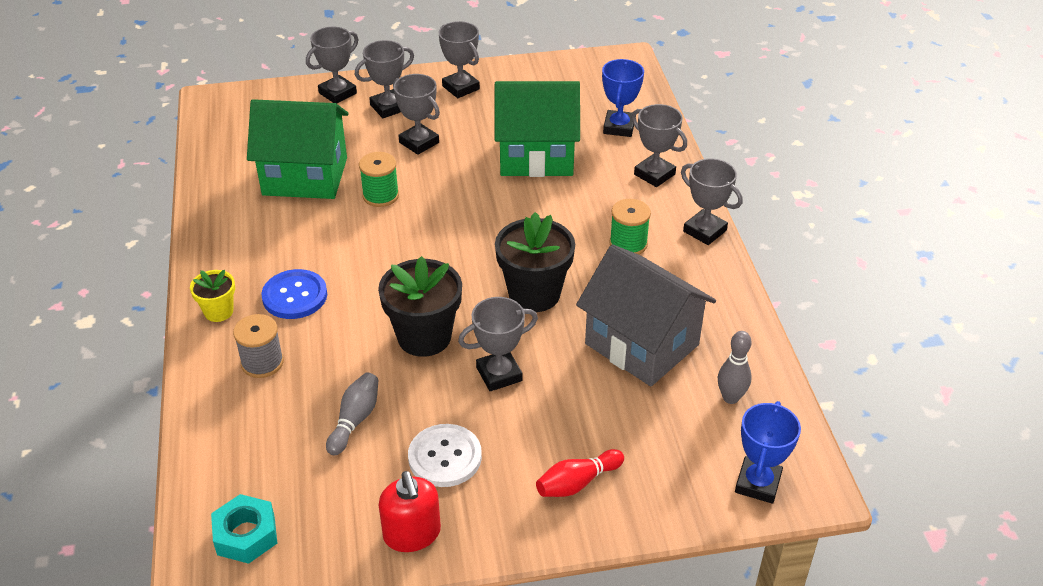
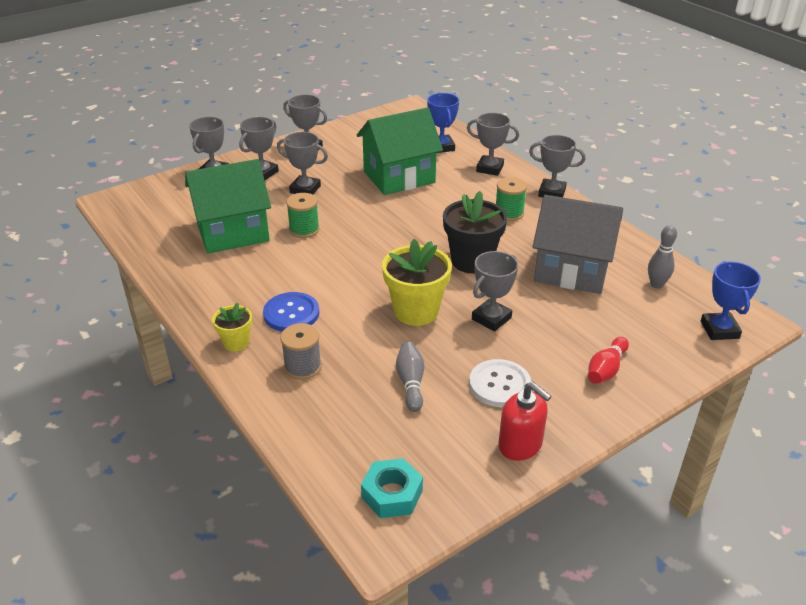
camera: 25 degrees left, 5 degrees down
black flower pot [378,256,462,357] -> yellow flower pot [382,239,452,326]

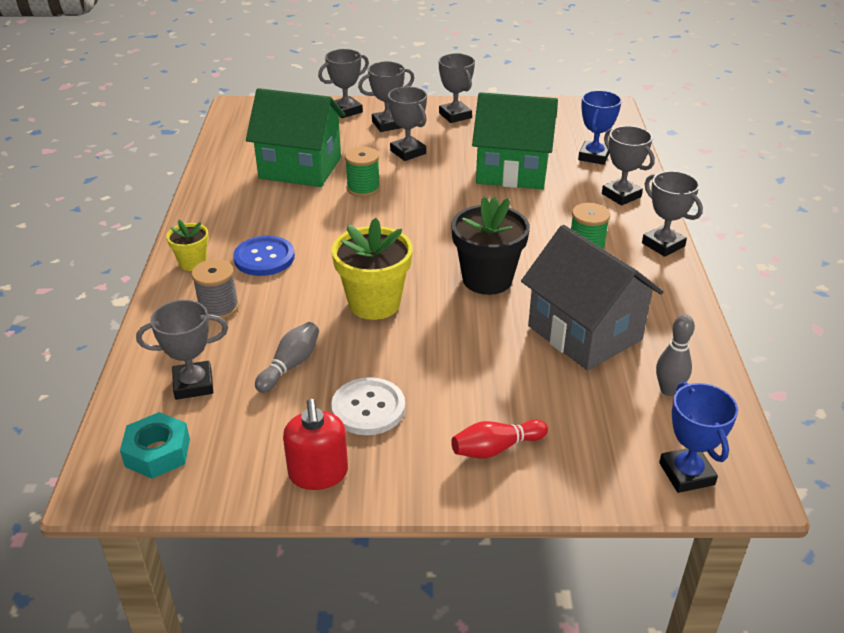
camera: 35 degrees right, 0 degrees up
grey trophy [472,251,518,332] -> grey trophy moved to [136,300,228,400]
blue trophy [701,261,761,340] -> blue trophy turned 45 degrees counterclockwise [659,382,738,493]

